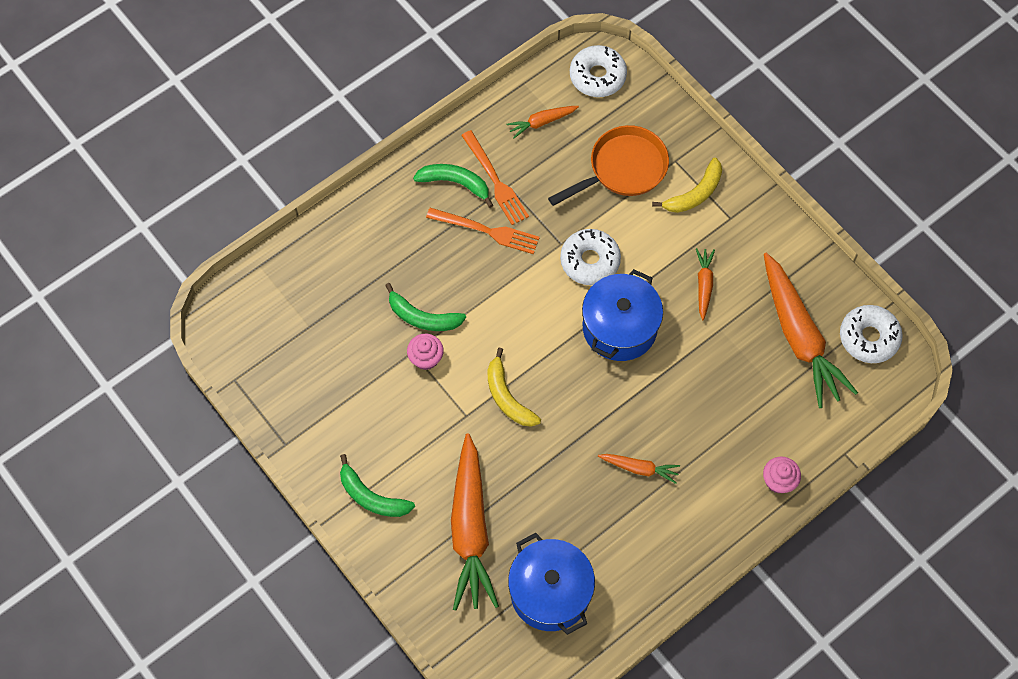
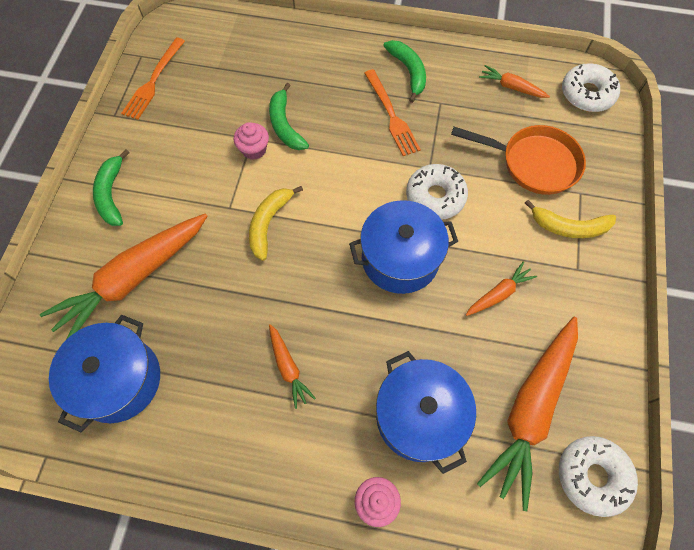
camera: 50 degrees right, 0 degrees up
orange fork [461,130,529,225] -> orange fork moved to [121,37,185,120]
none -> blue pot [376,351,476,474]

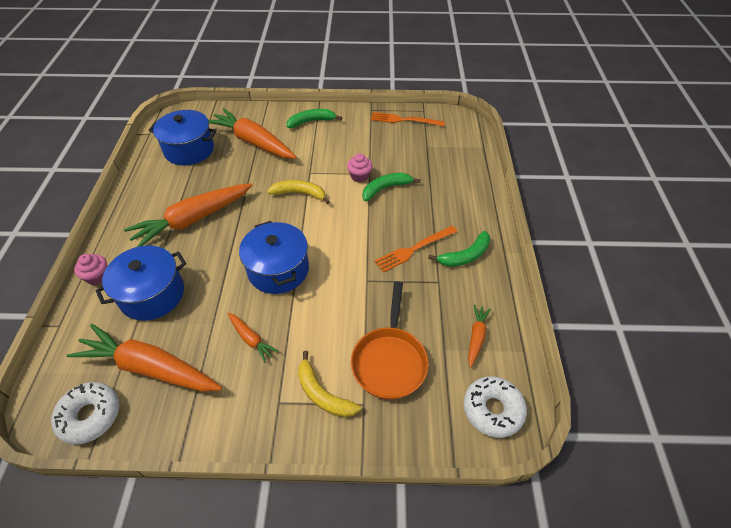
camera: 80 degrees right, 15 degrees down
orange carrot [269,324,316,409] -> orange carrot [124,183,253,247], size x2.16
white donut [406,164,468,220] -> none
yellow banana [525,200,616,238] -> yellow banana turned 45 degrees counterclockwise [298,351,361,417]

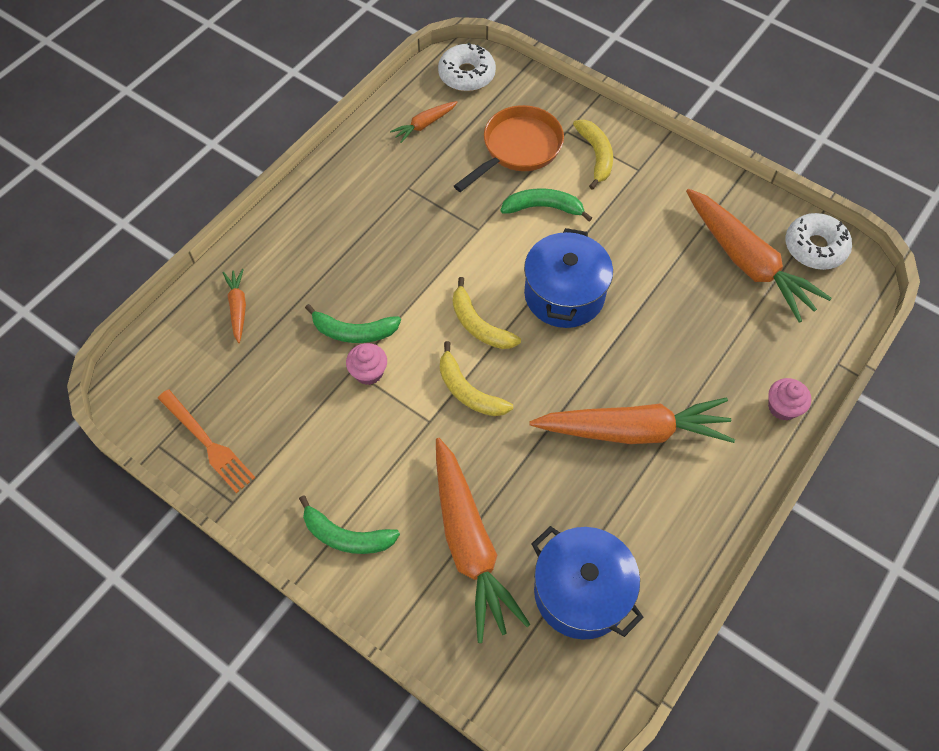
camera: 145 degrees left, 10 degrees up
blue pot [95,246,186,321] -> none
orange carrot [227,312,279,363] -> orange carrot moved to [223,269,246,343]
orange fork [374,226,457,272] -> none
green banana [428,231,490,267] -> green banana moved to [500,188,592,221]
none -> yellow banana [453,277,521,349]

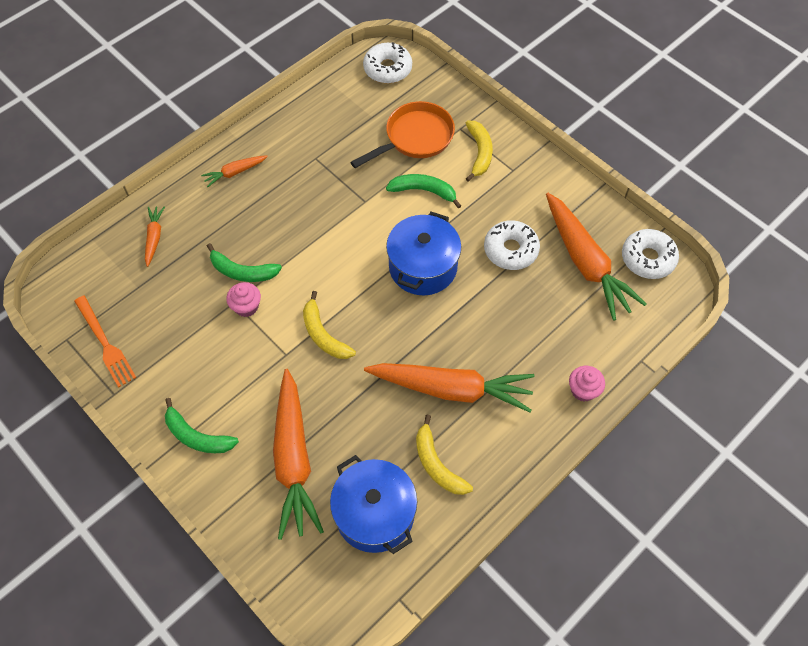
camera: 10 degrees right, 0 degrees up
orange carrot [390,101,458,143] -> orange carrot moved to [201,155,268,187]
yellow banana [453,277,521,349] -> yellow banana moved to [416,415,473,495]
none -> white donut [484,220,540,270]

